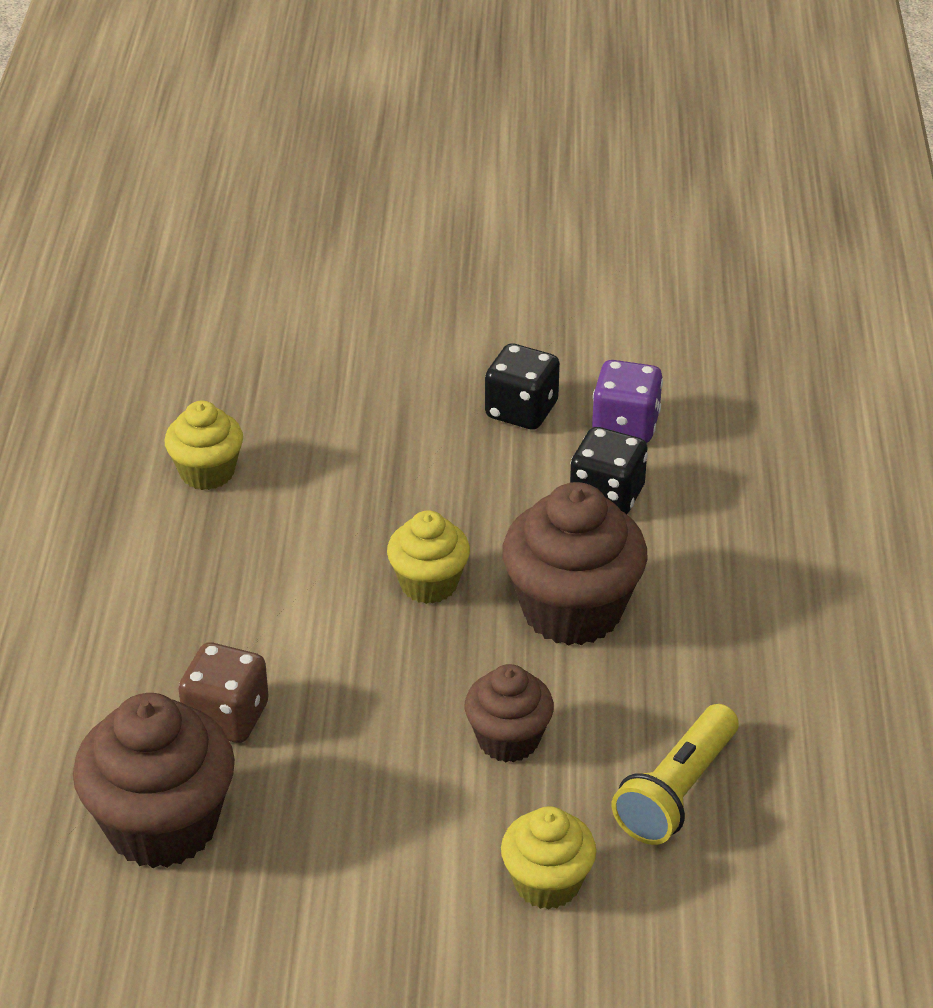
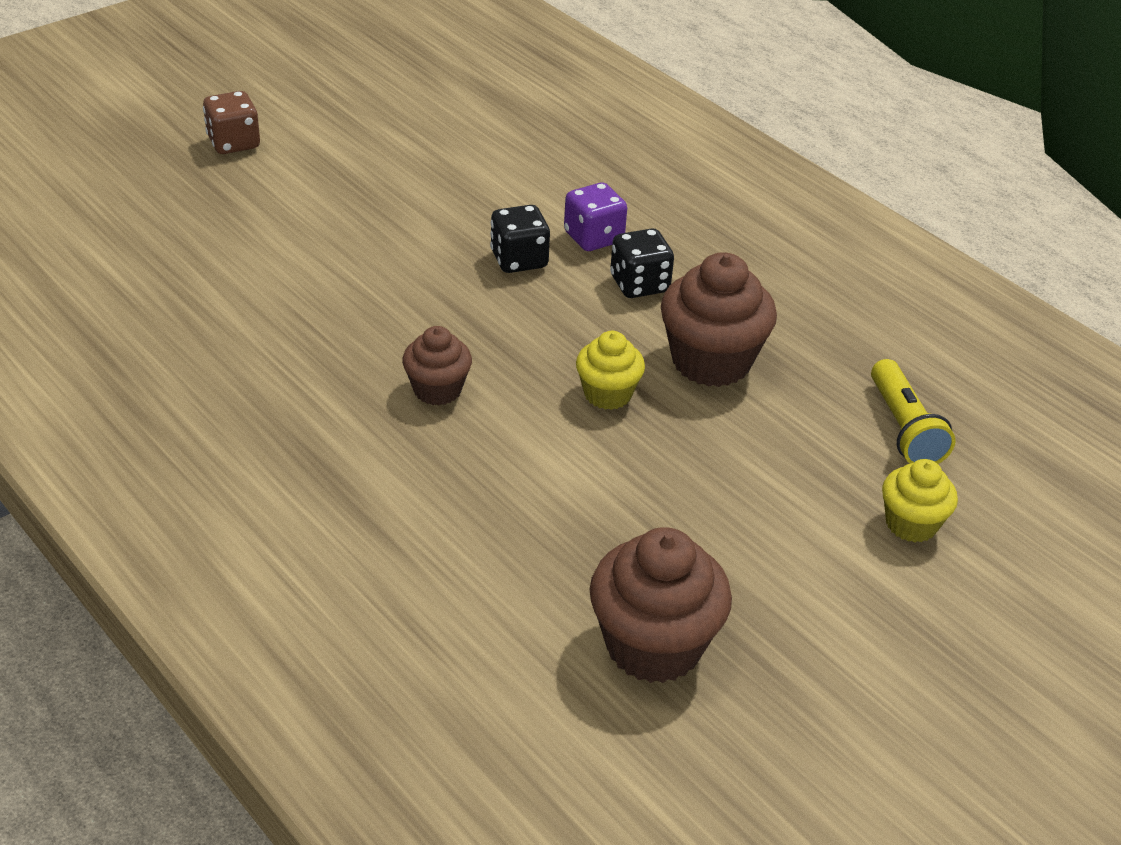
camera: 45 degrees left, 0 degrees up
yellow cupcake [165,401,243,490] -> none
brown dice [179,642,269,743] -> brown dice moved to [203,91,260,154]
brown cupcake [465,664,554,762] -> brown cupcake moved to [402,326,472,405]

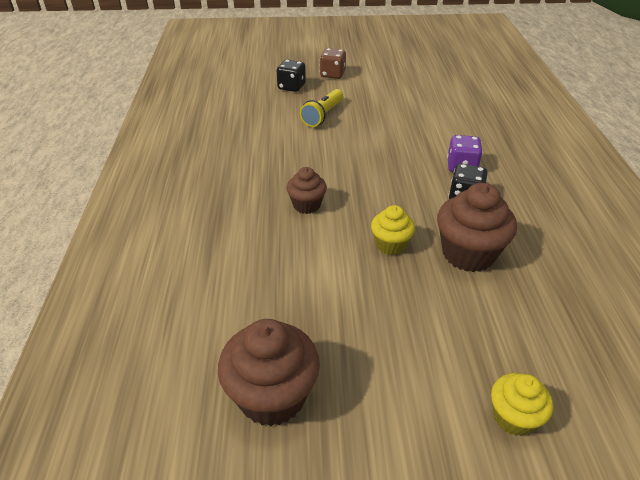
camera: 40 degrees right, 0 degrees up
black dice [490,205,550,273] -> black dice moved to [277,60,306,92]
yellow flashlight [871,359,956,464] -> yellow flashlight moved to [300,89,343,127]

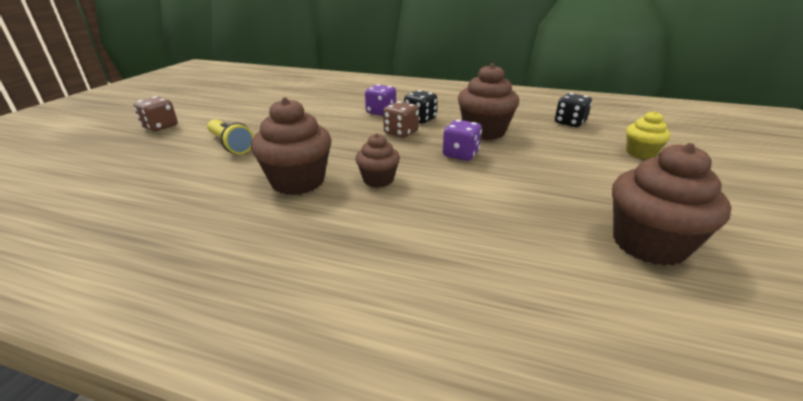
camera: 70 degrees left, 10 degrees down
black dice [277,60,306,92] -> black dice moved to [555,93,592,127]
yellow cupcake [371,205,415,255] -> purple dice [443,120,482,161]
none -> brown cupcake [251,97,332,195]
none -> brown dice [383,101,419,138]

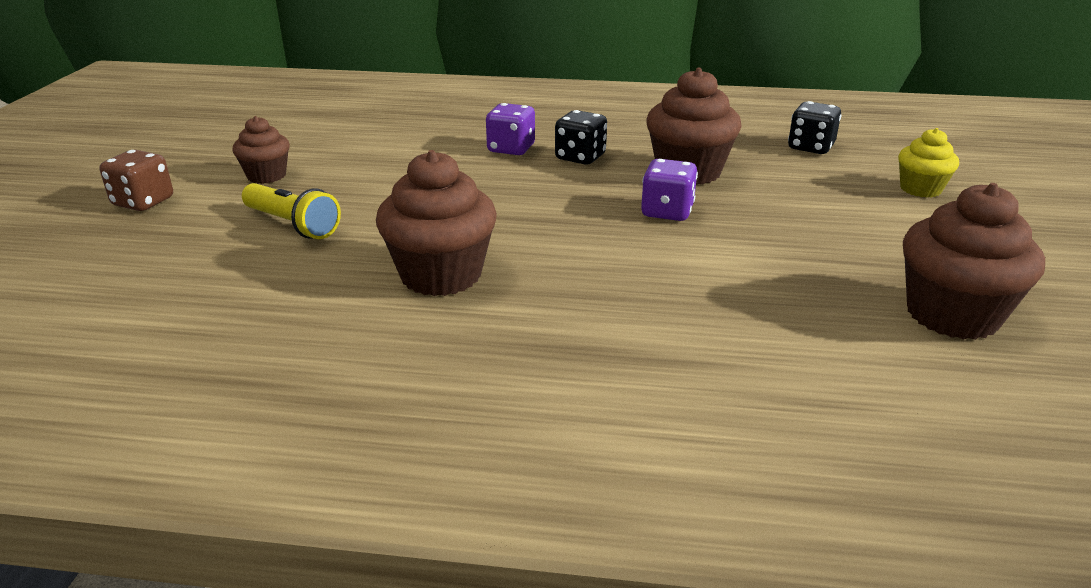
camera: 10 degrees left, 0 degrees up
brown cupcake [355,133,400,187] -> brown cupcake moved to [233,116,290,184]
brown dice [383,101,419,138] -> none

